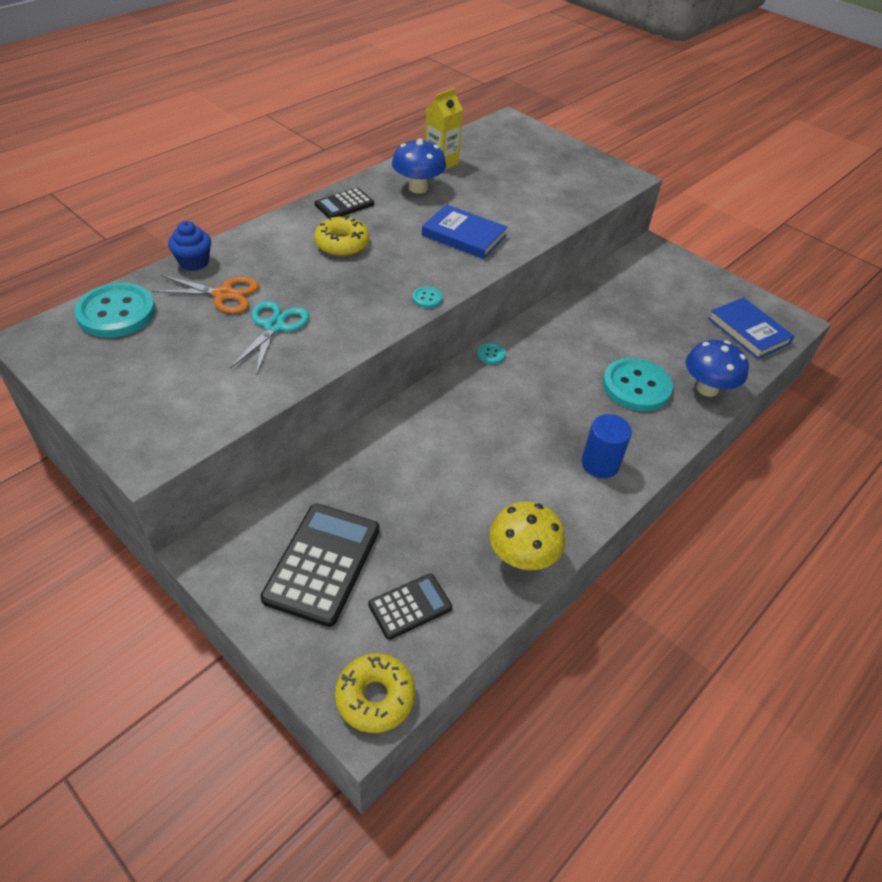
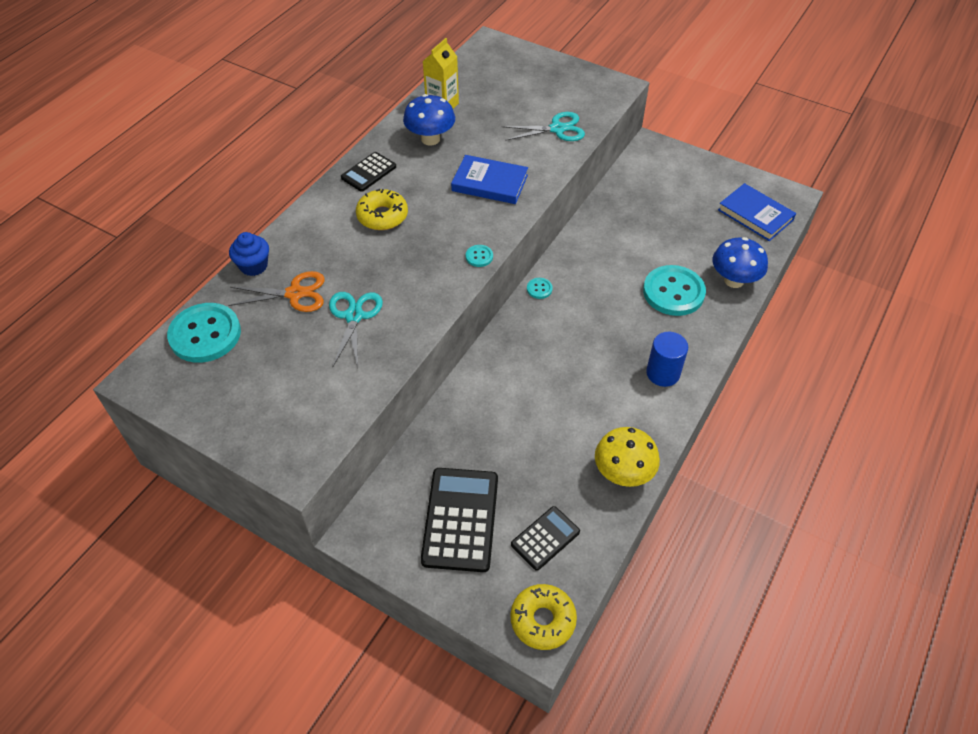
camera: 10 degrees left, 5 degrees up
none -> turquoise scissors [502,112,585,141]

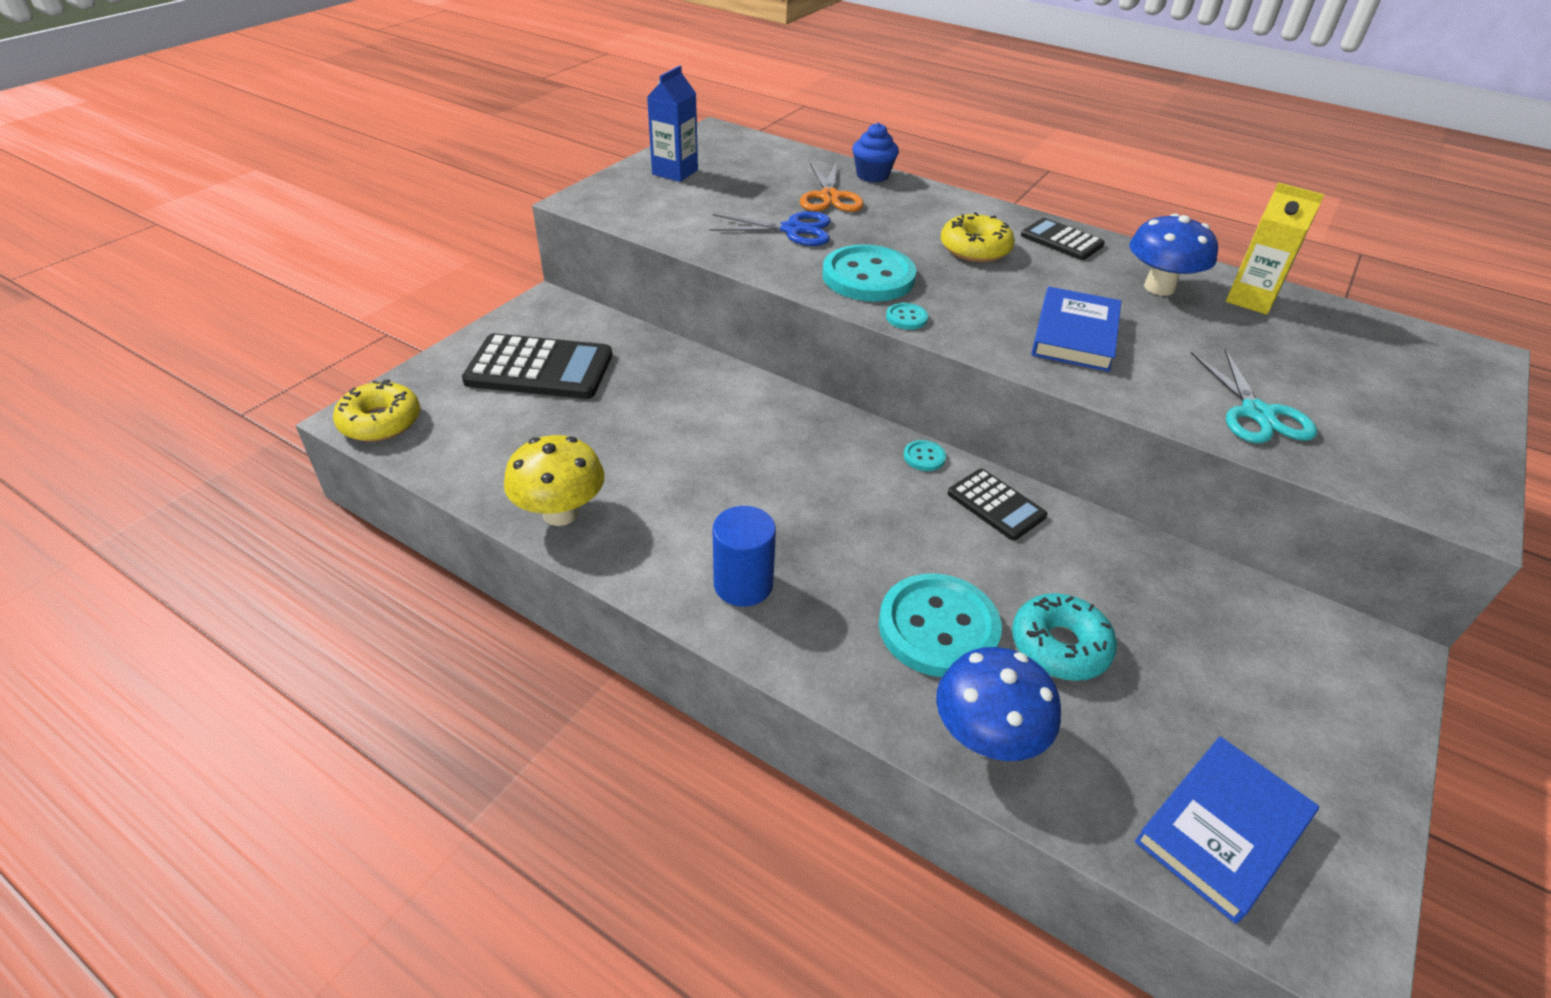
camera: 90 degrees right, 10 degrees down
turquoise button [167,303,241,363] -> turquoise button moved to [823,245,916,302]
turquoise scissors [329,292,383,367] -> blue scissors [709,211,831,246]
black calculator [511,506,580,571] -> black calculator moved to [948,469,1047,540]
none -> blue carton [647,65,698,182]
none -> turquoise donut [1012,593,1117,681]

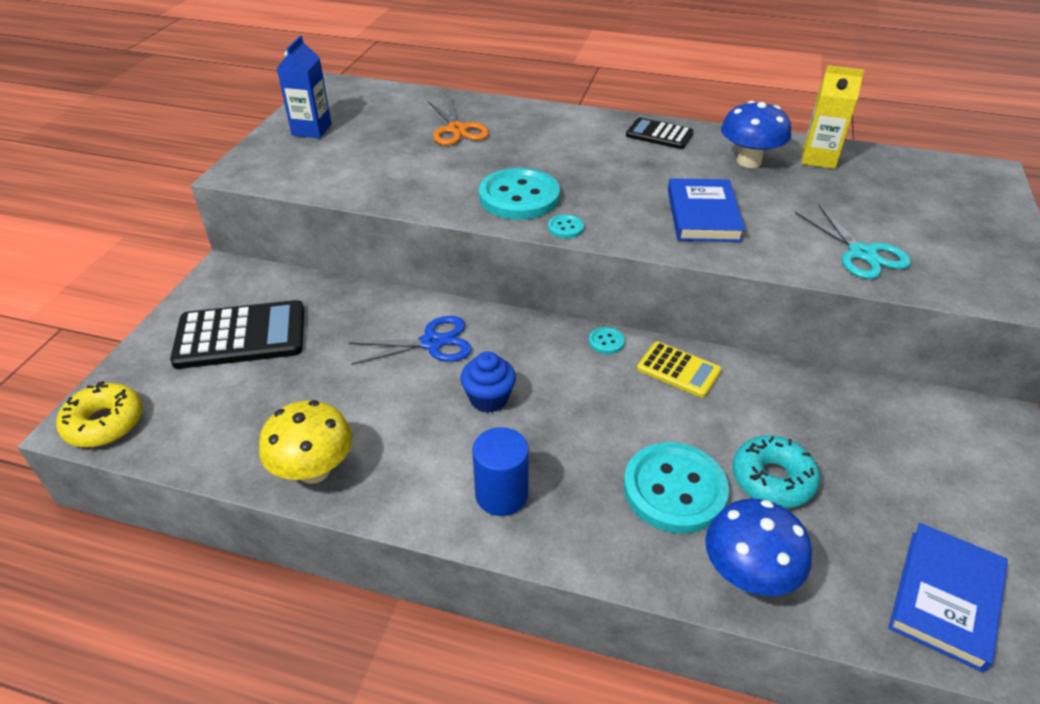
camera: 15 degrees left, 0 degrees up
blue scissors [709,211,831,246] -> blue scissors moved to [349,316,472,365]
blue cupcake [852,123,899,182] -> blue cupcake moved to [460,351,516,413]
yellow donut [941,212,1015,262] -> none
black calculator [948,469,1047,540] -> yellow calculator [637,342,721,398]

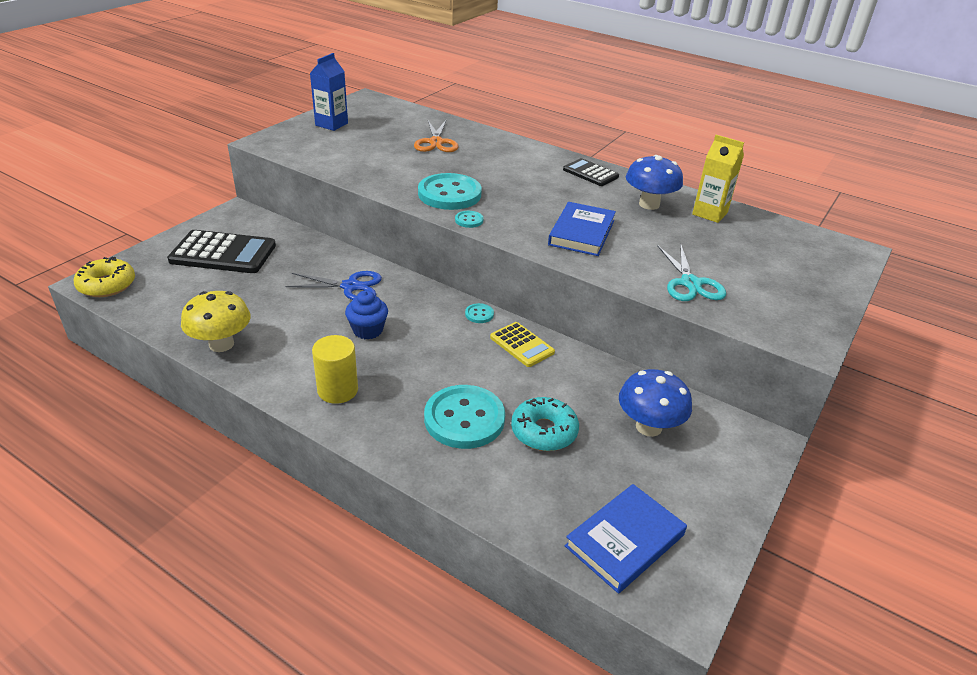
camera: 15 degrees right, 5 degrees down
blue cylinder [472,427,529,516] -> yellow cylinder [312,335,358,404]
blue mushroom [705,498,812,596] -> blue mushroom moved to [619,369,692,437]

